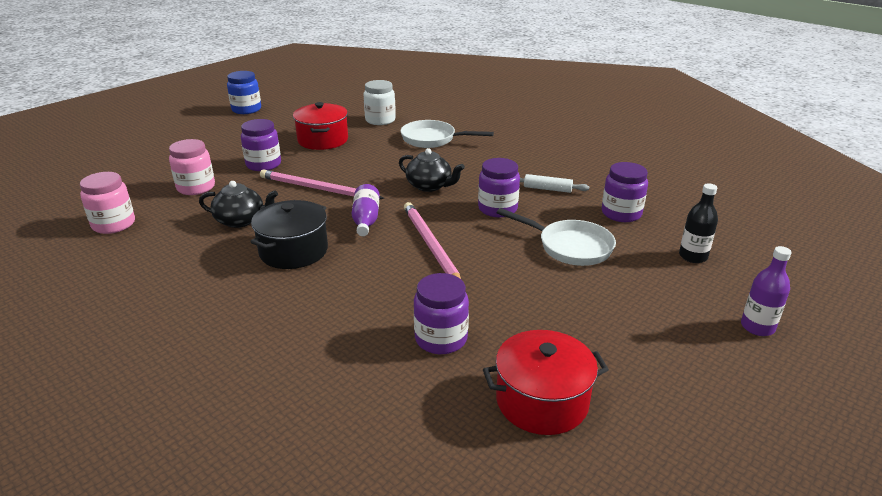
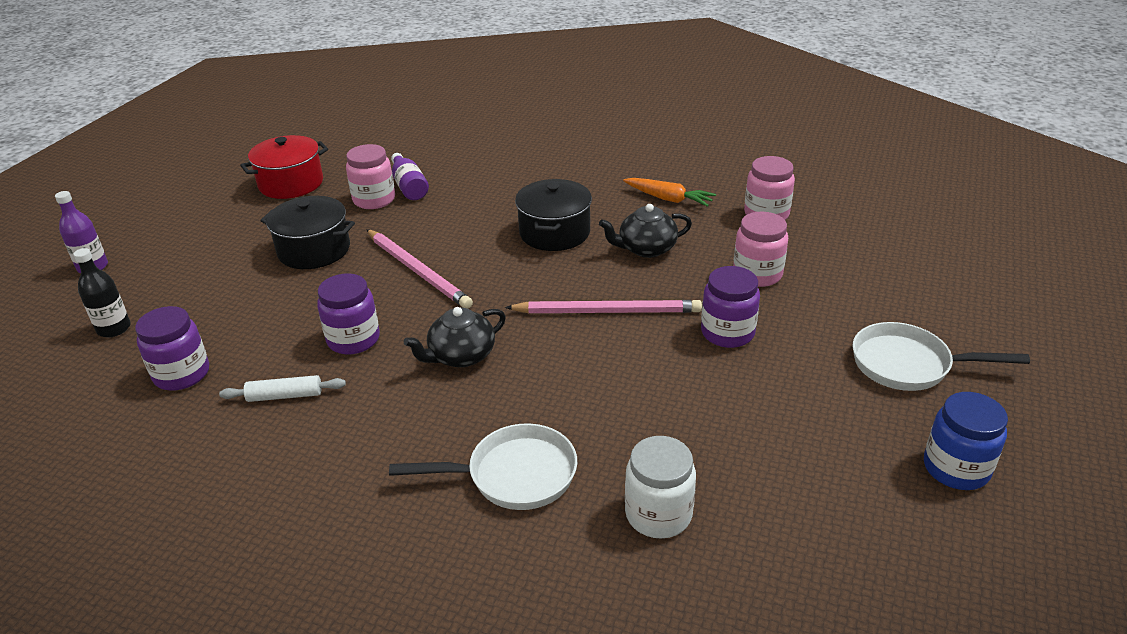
camera: 160 degrees right, 5 degrees up
red pot [293,102,348,150] -> none
purple bottle [352,184,380,236] -> purple bottle moved to [391,153,429,200]
black teapot [399,148,465,192] -> black teapot turned 45 degrees counterclockwise [404,307,506,367]
purple jar [414,273,469,354] -> pink jar [346,144,395,209]
white pan [497,208,616,266] -> white pan moved to [852,322,1030,391]
none -> black pot [260,196,355,269]
none -> orange carrot [623,178,716,207]

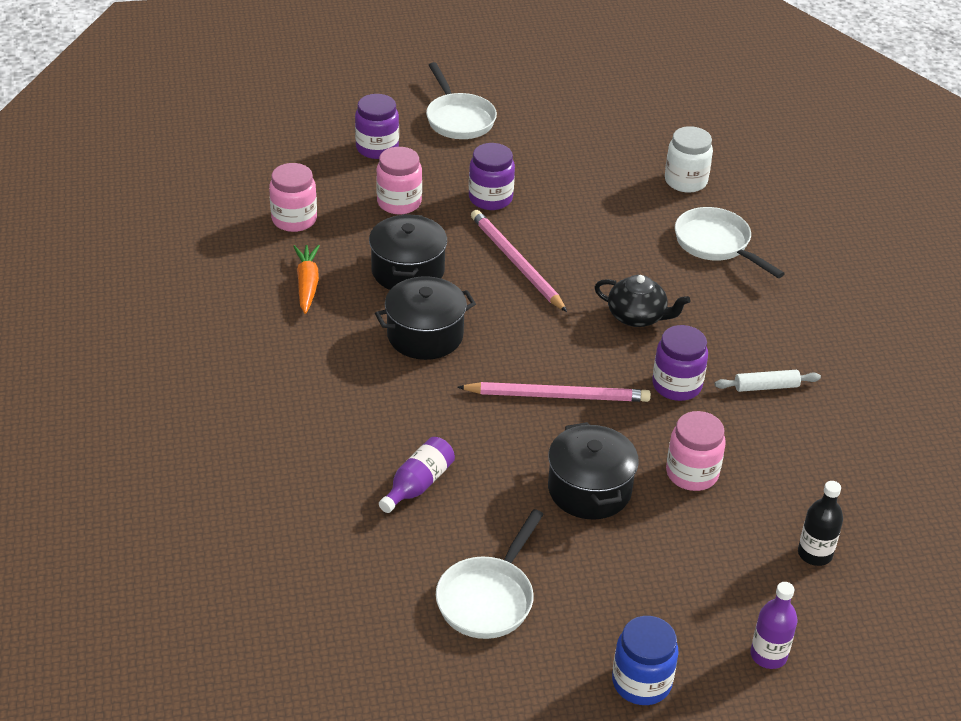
camera: 125 degrees left, 5 degrees up
purple jar [135,306,209,391] -> purple jar moved to [355,94,399,159]
white rolling pin [219,375,346,402] -> white rolling pin turned 60 degrees counterclockwise [715,370,821,392]
red pot [240,135,328,199] -> white pan [436,509,544,639]
pink jar [346,144,395,209] -> pink jar moved to [666,411,726,491]
pink pencil [366,229,473,309] -> pink pencil turned 75 degrees clockwise [458,382,651,402]
black teapot [599,204,692,258] -> black pot [369,214,447,290]
blue jar [924,392,1008,490] -> blue jar moved to [612,616,679,705]

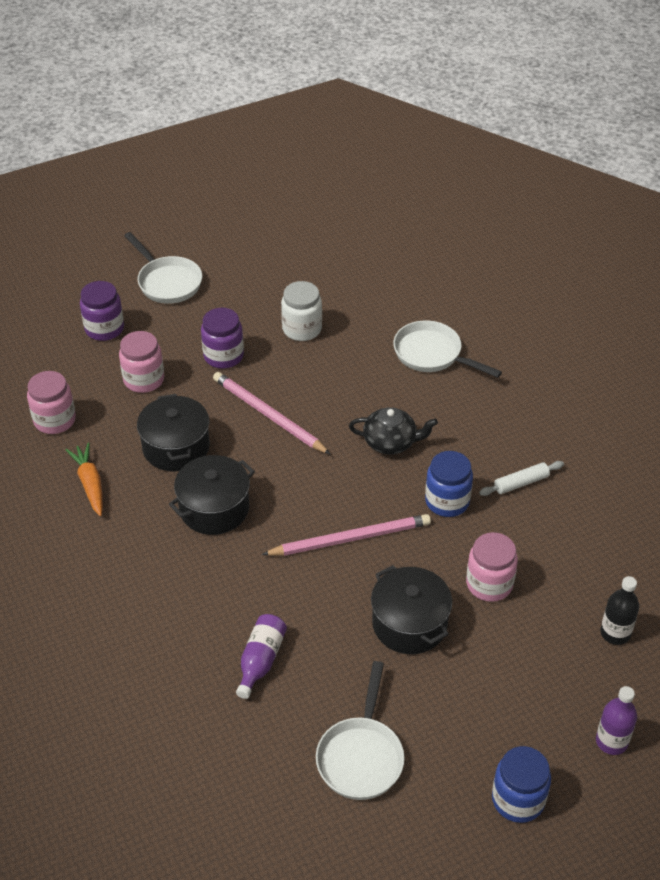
camera: 15 degrees left, 5 degrees up
purple jar [652,325,708,401] -> blue jar [425,451,473,517]
white jar [665,126,713,193] -> white jar moved to [281,281,322,341]

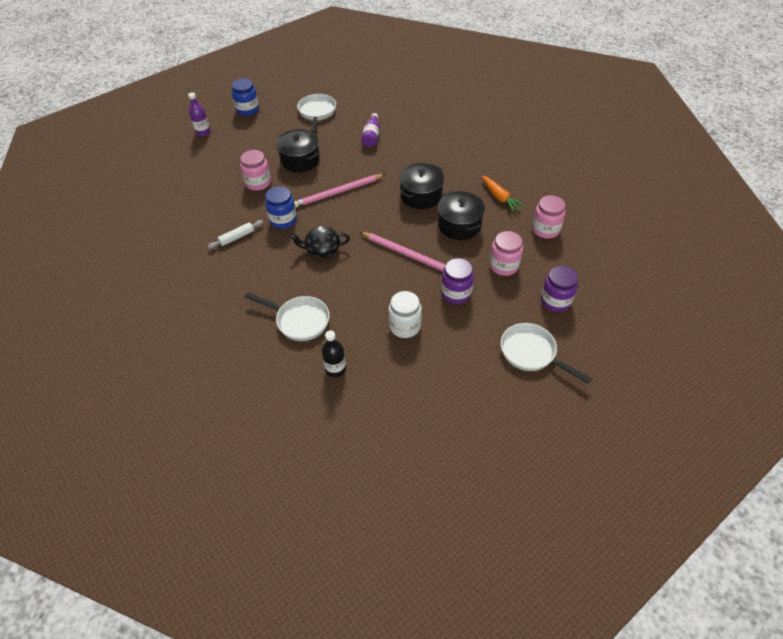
camera: 170 degrees right, 5 degrees up
black bottle [600,576,639,645] -> black bottle moved to [322,331,346,377]

